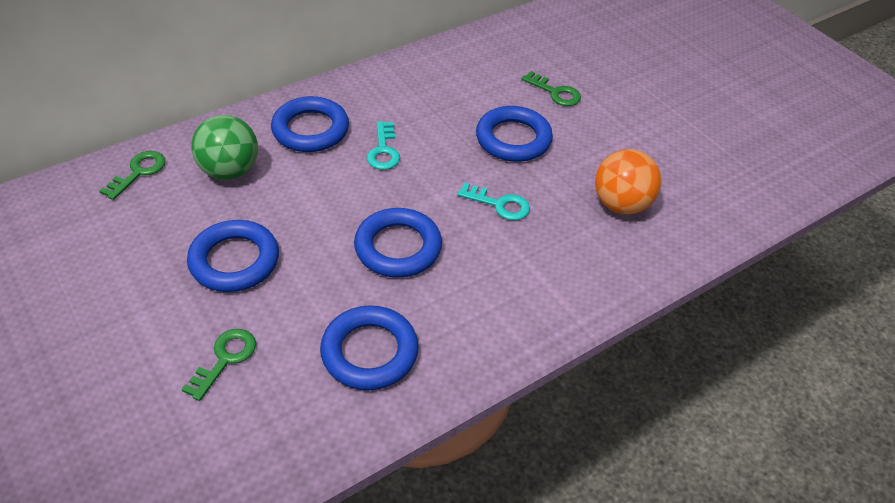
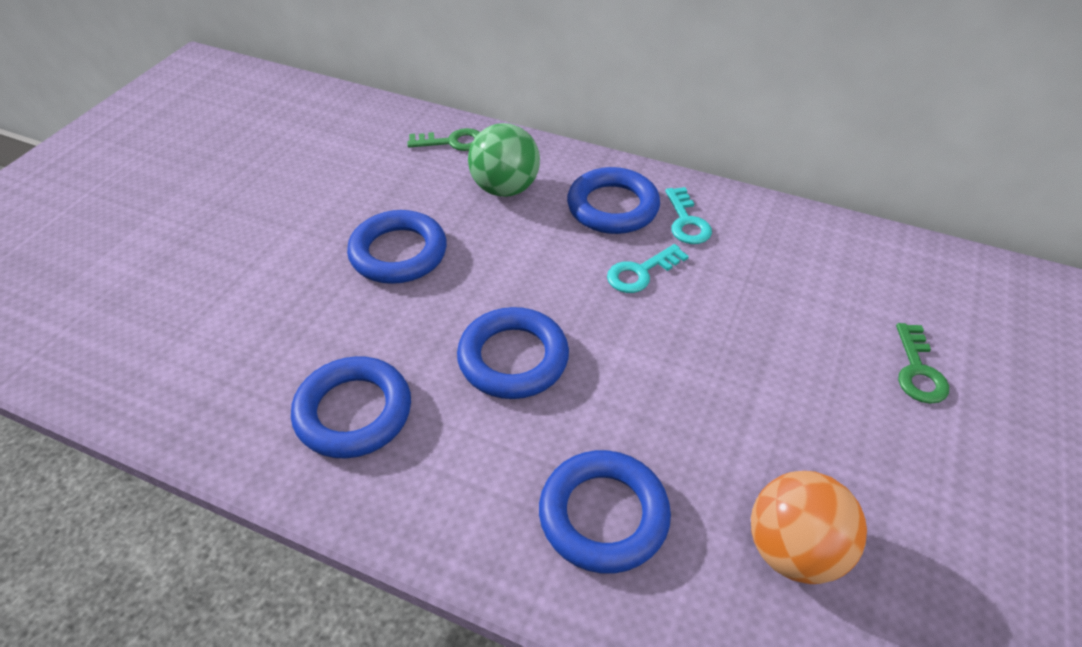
camera: 60 degrees right, 0 degrees up
green key [182,329,256,401] -> none
turquoise key [457,183,530,220] -> turquoise key moved to [665,187,712,244]
blue ring [476,106,553,162] -> blue ring moved to [539,450,671,574]

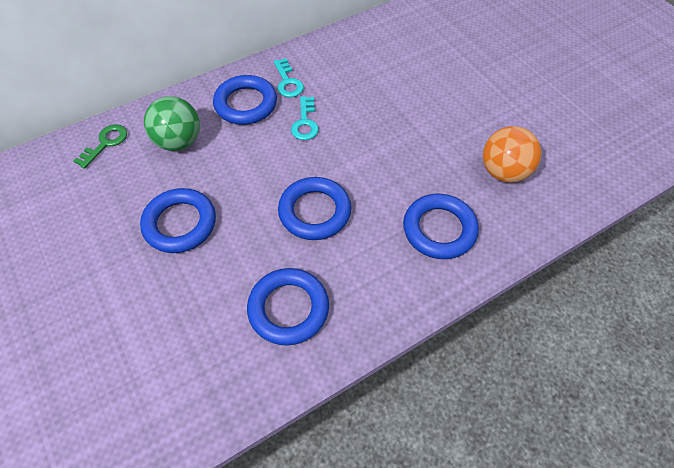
camera: 55 degrees left, 10 degrees up
turquoise key [665,187,712,244] -> turquoise key turned 45 degrees clockwise [274,58,304,97]
green key [896,323,949,404] -> none

